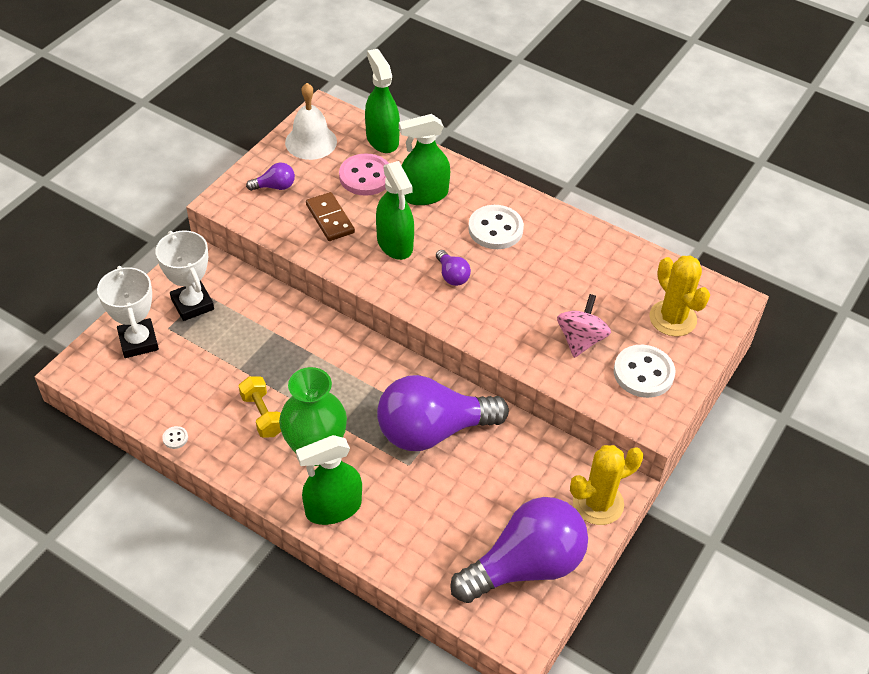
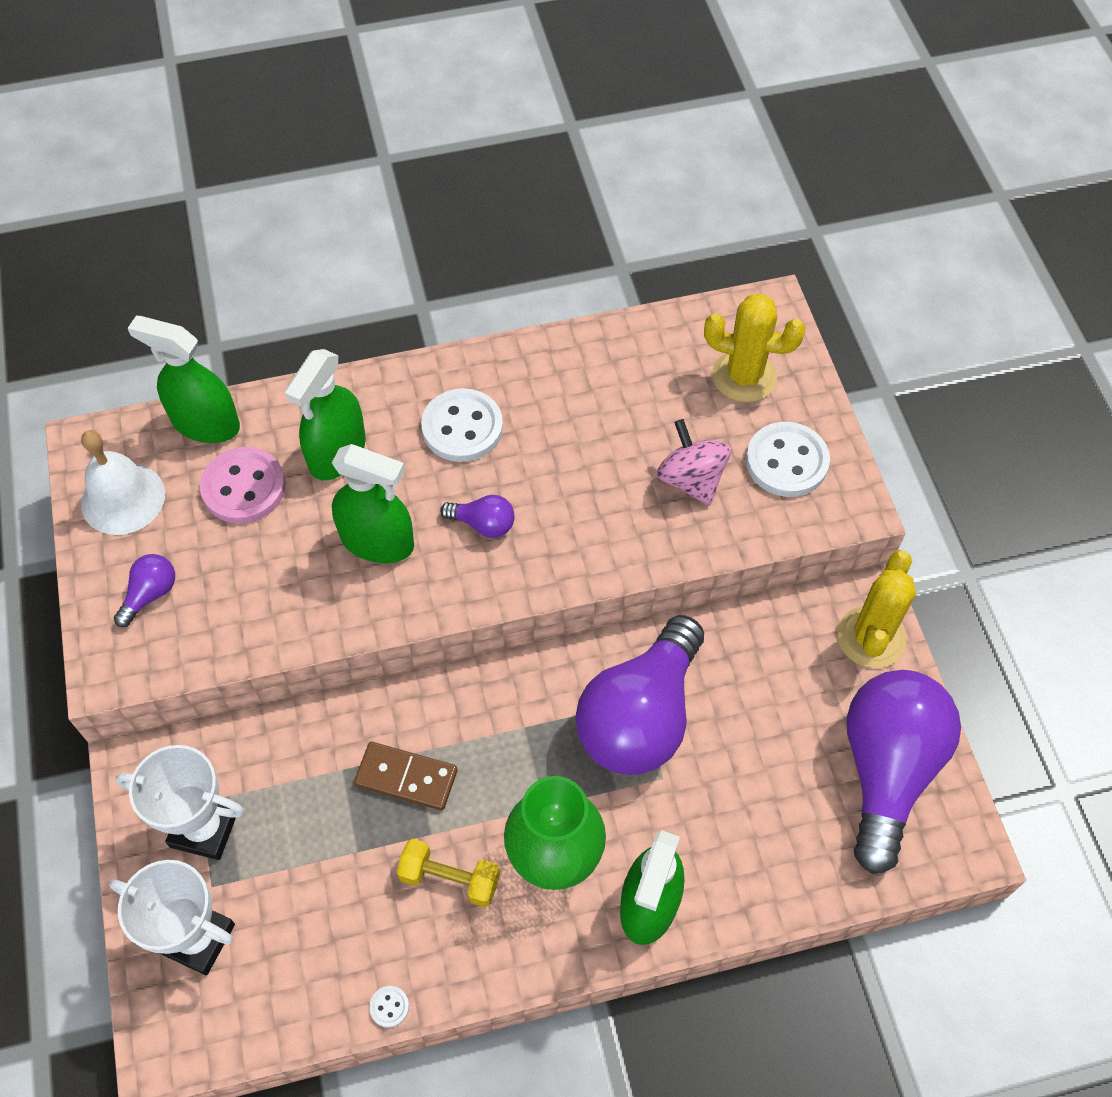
camera: 45 degrees left, 10 degrees up
brown domino [306,192,355,241] -> brown domino moved to [354,742,458,811]

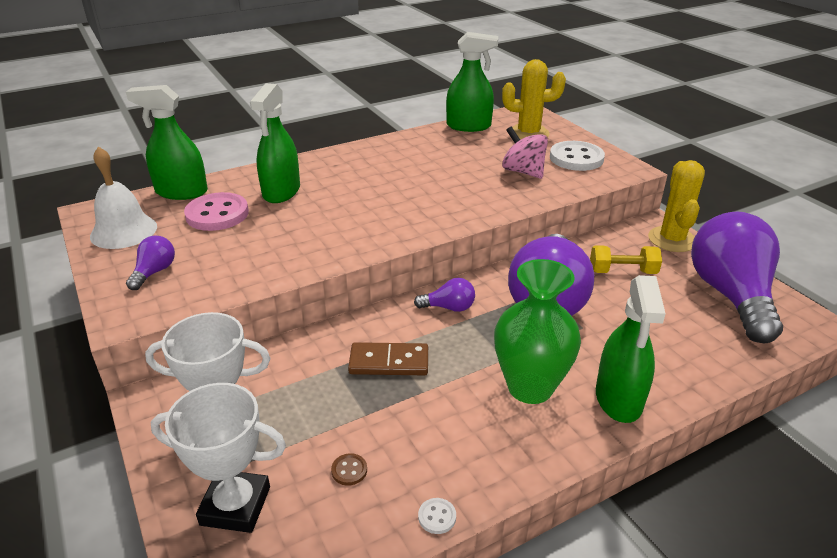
camera: 15 degrees left, 25 degrees down
green spray bottle [332,444,414,563] -> green spray bottle moved to [446,32,498,132]
yellow dumbbell [397,839,500,907] -> yellow dumbbell moved to [590,245,662,274]
white button [421,388,503,462] -> none
purple light bulb [440,495,514,538] -> purple light bulb moved to [414,278,475,312]
none -> brown button [331,453,367,486]

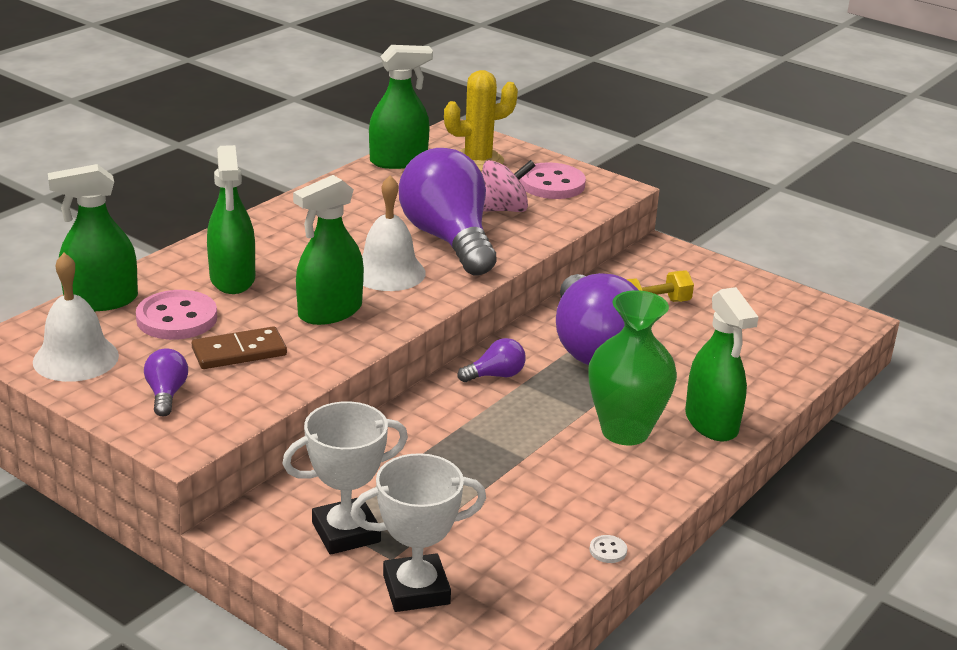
camera: 25 degrees left, 5 degrees down
brown button [331,453,367,486] -> none
brown domino [348,342,428,375] -> brown domino moved to [192,326,287,369]
pink spinning top [502,126,548,179] -> pink spinning top turned 135 degrees clockwise [482,160,536,212]
white button [550,141,605,171] -> pink button [520,162,586,199]
yellow cactus [648,160,705,252] -> none
purple light bulb [691,212,783,343] -> purple light bulb moved to [399,148,497,275]
none -> green spray bottle [293,175,364,325]
none -> white bell [362,175,426,291]

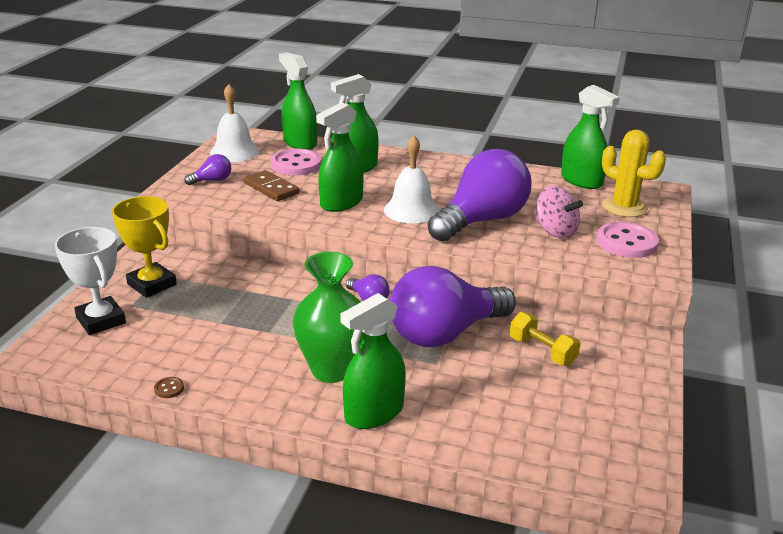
camera: 70 degrees right, 0 degrees up
white trophy [282,401,408,555] -> yellow trophy [112,196,177,298]
green spray bottle [293,175,364,325] -> green spray bottle turned 75 degrees counterclockwise [316,102,364,212]
white button [590,535,627,563] -> brown button [154,377,184,398]

